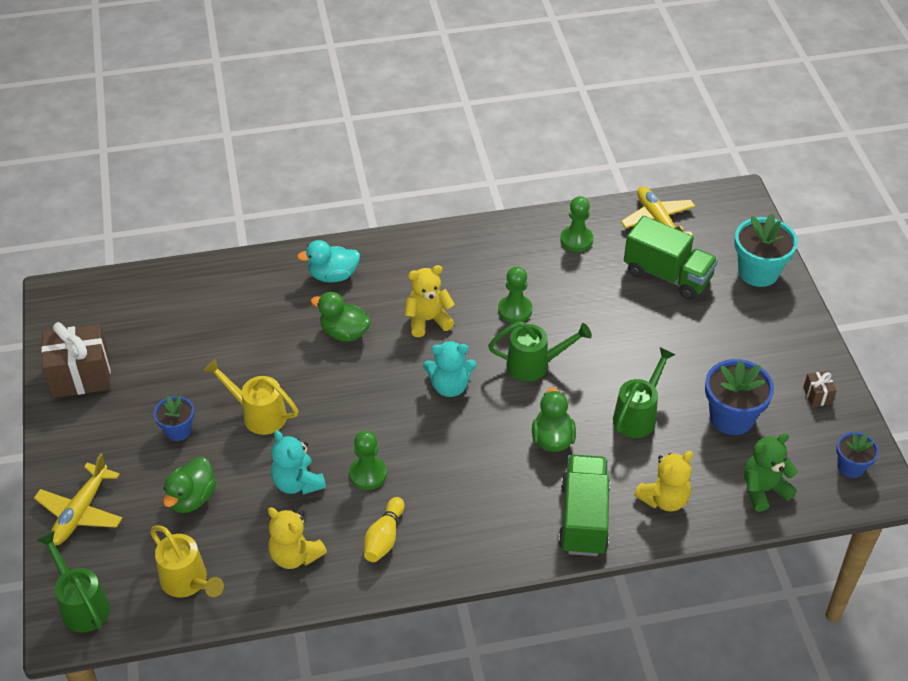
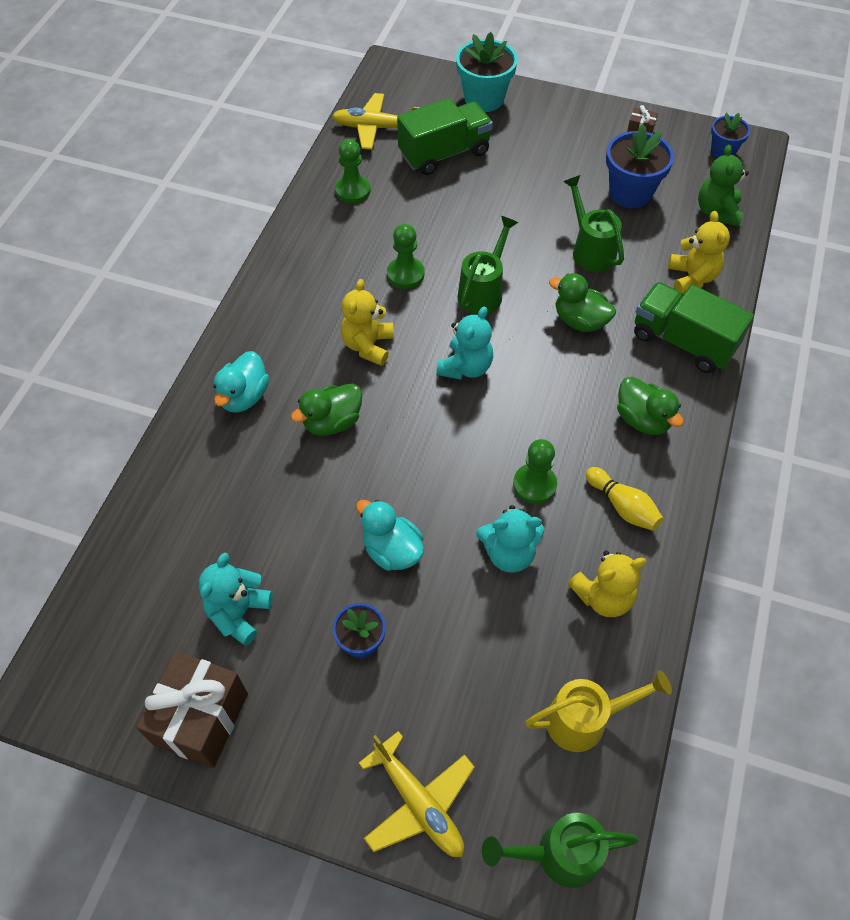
camera: 60 degrees left, 10 degrees up
green duck [163,457,216,513] -> green duck moved to [617,377,684,435]
yellow watering can [204,358,298,435] -> turquoise duck [356,500,424,571]
none -> turquoise teddy bear [199,553,273,646]

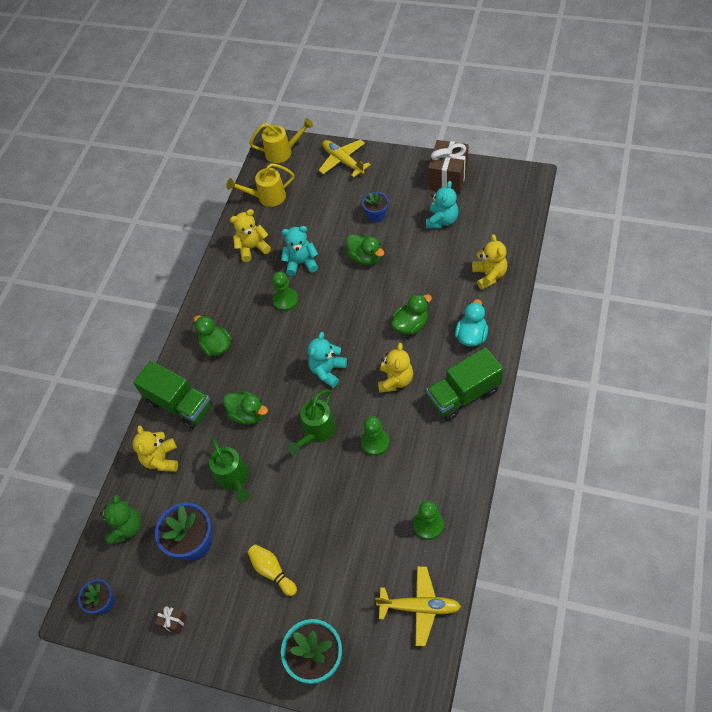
camera: 175 degrees left, 0 degrees up
turquoise duck [356,500,424,571] -> green duck [346,234,384,265]
green truck [397,98,493,175] -> green truck moved to [426,347,503,421]
green watering can [482,813,639,888] -> yellow watering can [249,118,313,163]
yellow bowling pin [586,467,663,531] -> yellow bowling pin moved to [247,544,297,596]
none -> yellow teddy bear [472,234,507,290]

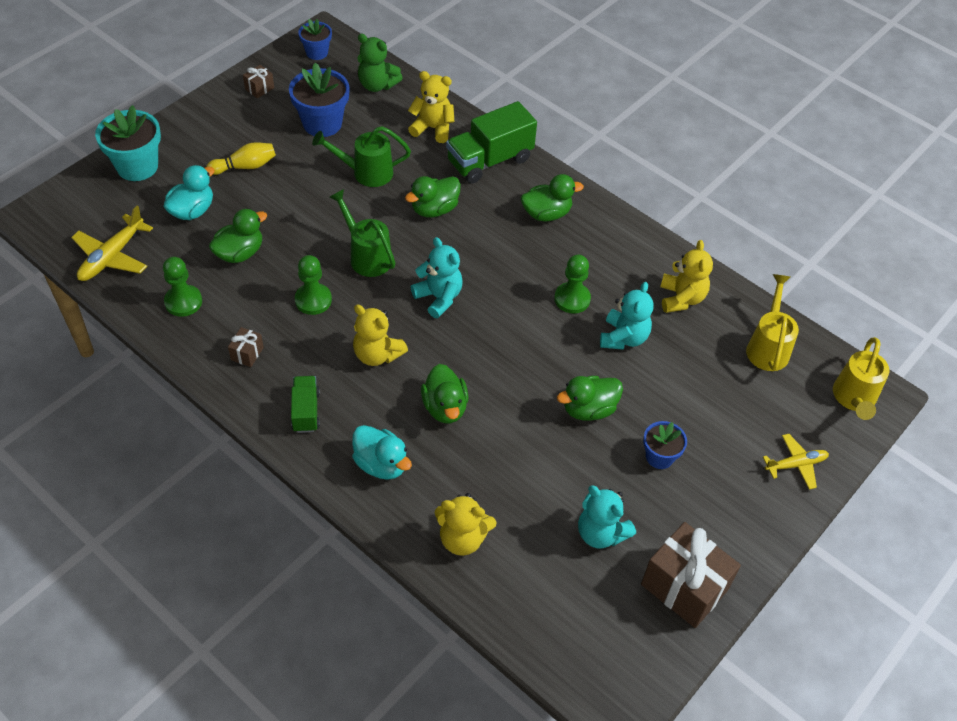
camera: 105 degrees right, 5 degrees down
yellow plane [319,139,371,178] -> yellow plane [763,434,829,490], size x0.66
green truck [426,347,503,421] -> green truck [291,376,320,433], size x0.56
none -> turquoise duck [163,165,215,220]
none -> green duck [209,209,267,263]
none -> brown gift [228,327,264,367]

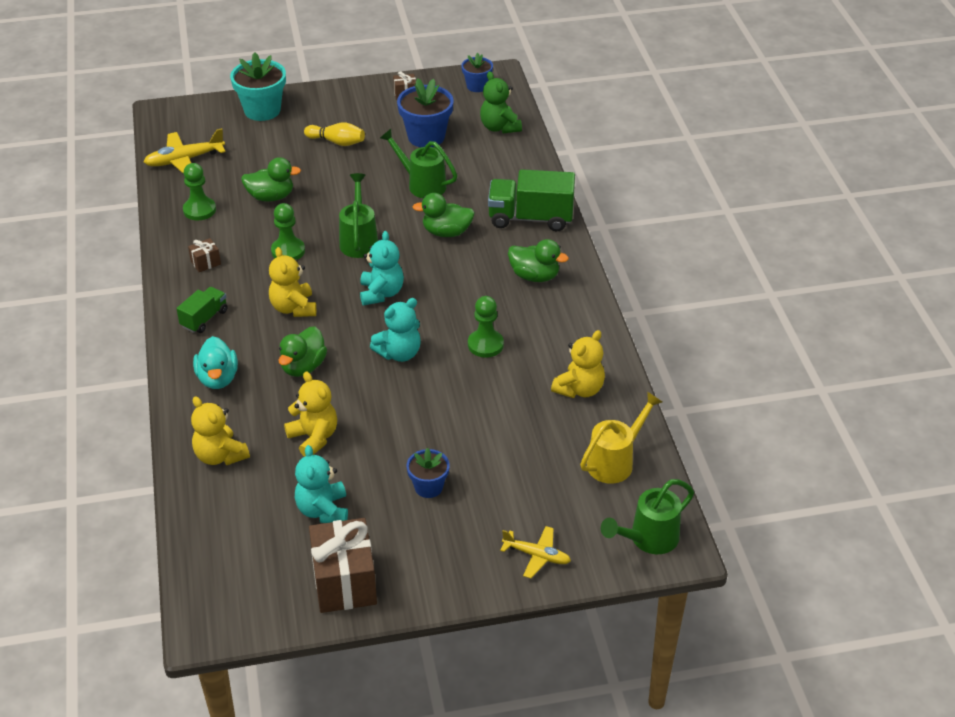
camera: 40 degrees right, 10 degrees down
turquoise duck [163,165,215,220] -> none
yellow teddy bear [408,71,455,143] -> yellow teddy bear moved to [284,371,337,457]
green duck [557,376,623,421] -> none
turquoise teddy bear [600,282,654,350] -> turquoise teddy bear moved to [370,298,421,362]
yellow watering can [833,337,889,420] -> green watering can [601,479,694,554]

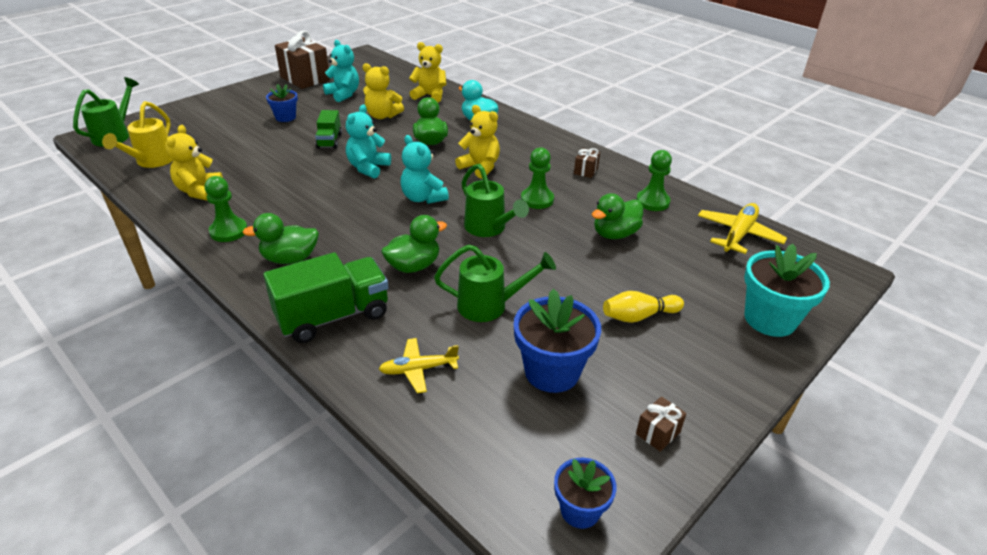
camera: 145 degrees right, 5 degrees down
green truck [176,287,228,333] -> green truck moved to [315,110,342,149]
green pawn [468,296,504,358] -> green pawn moved to [205,176,247,242]
green teddy bear [480,71,522,133] -> none
yellow plane [500,526,571,578] -> yellow plane moved to [379,338,459,393]

